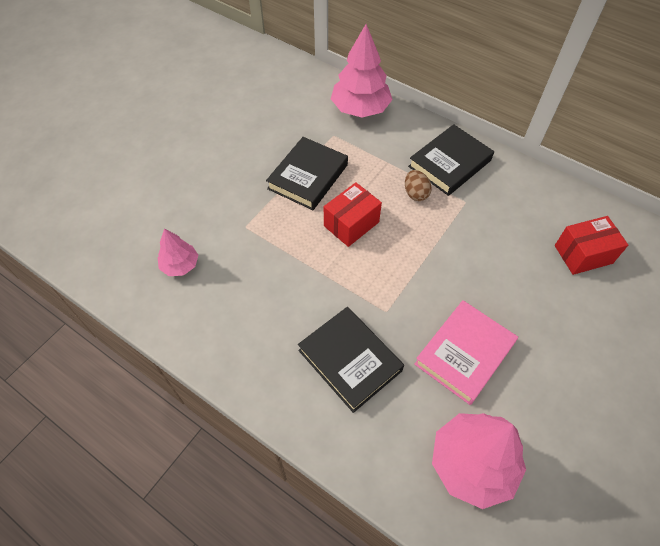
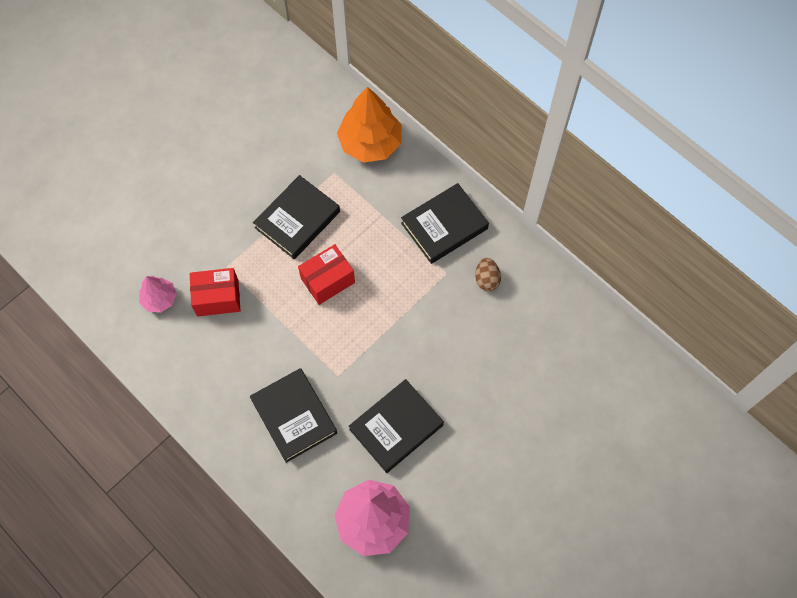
camera: 10 degrees right, 10 degrees up
pink tree [331,24,393,118] -> orange tree [337,87,401,163]
brown egg [405,170,432,201] -> brown egg moved to [475,258,501,291]
pink book [414,300,518,405] -> black book [349,379,444,473]
red box [555,216,628,275] -> red box moved to [190,268,241,316]

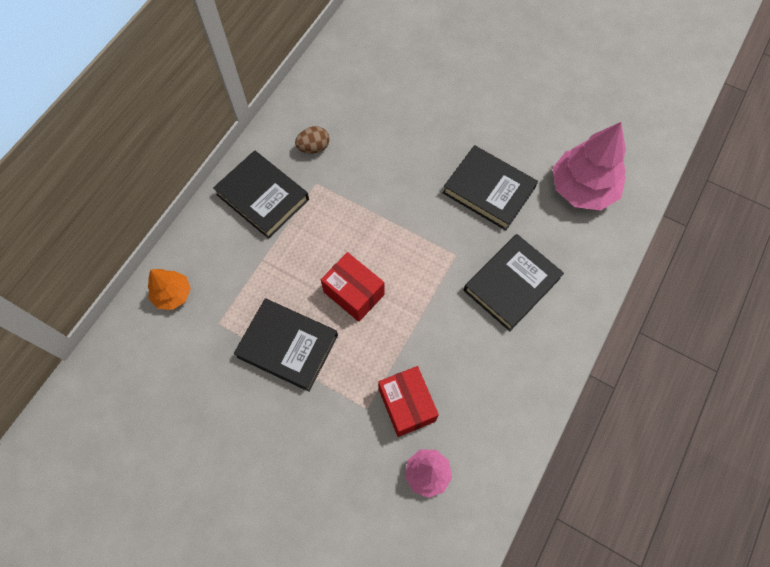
camera: 105 degrees left, 0 degrees up
orange tree [337,87,401,163] -> orange tree [148,269,191,310], size x0.55

